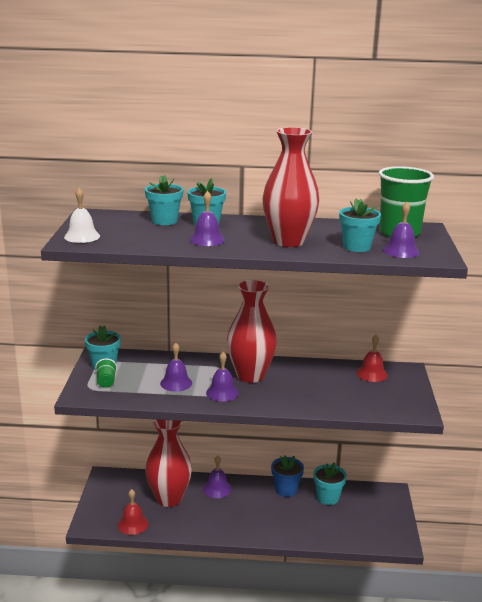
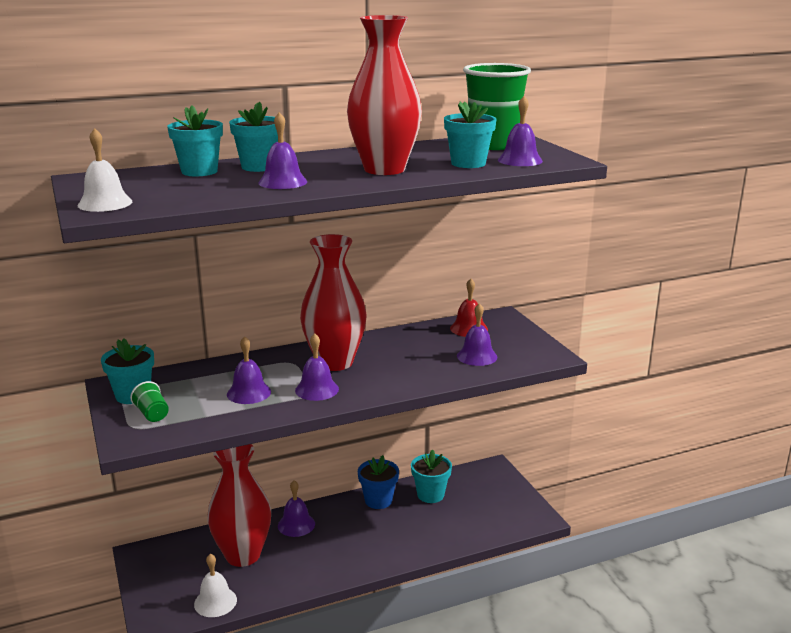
camera: 25 degrees left, 0 degrees up
red bell [118,489,148,535] -> white bell [194,554,237,617]
none -> purple bell [457,303,497,366]

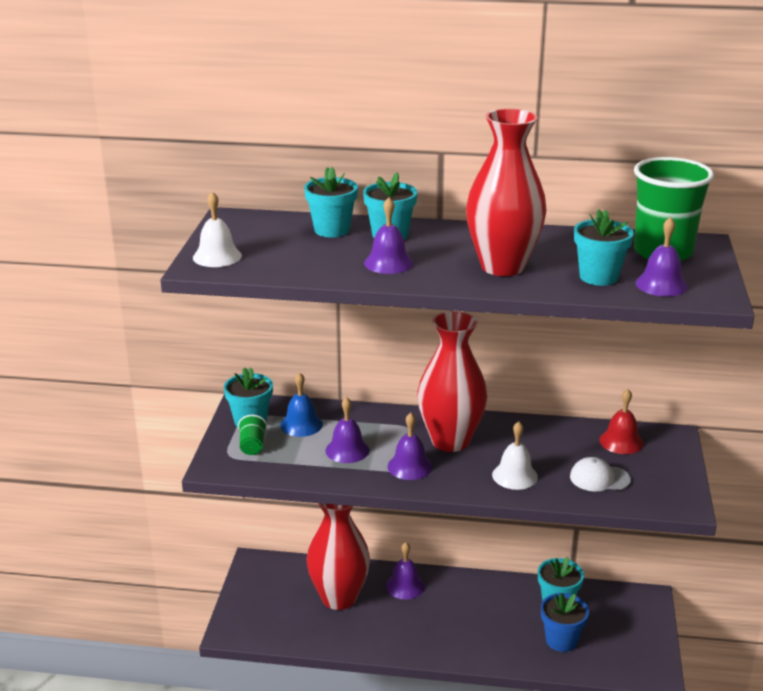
camera: 30 degrees right, 5 degrees up
white bell [194,554,237,617] -> white bell moved to [492,421,538,490]
blue flower pot [358,455,399,509] -> blue flower pot moved to [541,593,589,652]
purple bell [457,303,497,366] -> white cap [570,457,631,491]
none -> blue bell [280,372,323,437]

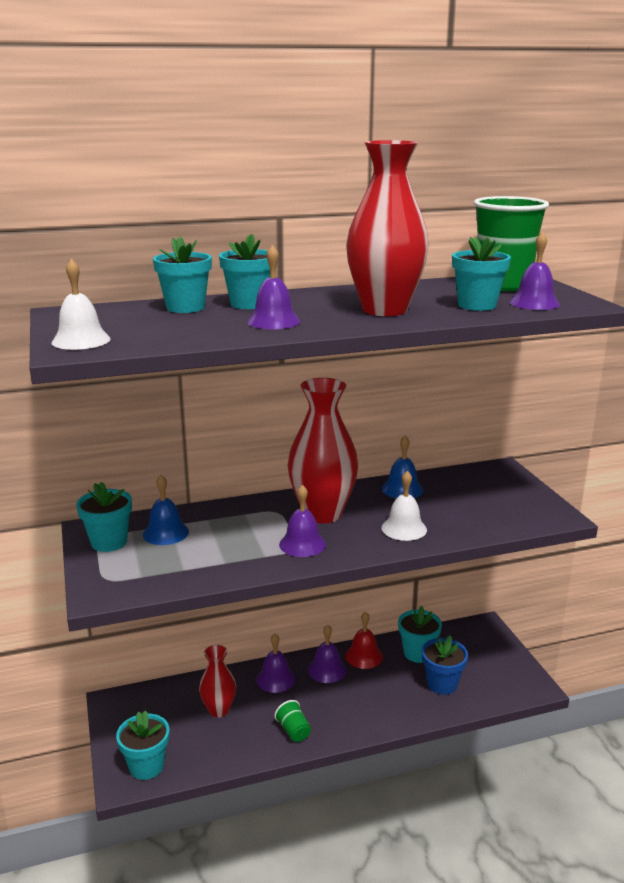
camera: 25 degrees left, 5 degrees down
green cup [238,415,267,455] -> green cup moved to [274,700,311,742]
red vase [307,503,370,610] -> red vase [199,645,236,718], size x0.56
purple bell [326,397,369,463] -> purple bell moved to [308,625,347,683]
white cap [570,457,631,491] -> none
red bell [599,389,643,454] -> red bell moved to [345,612,383,669]
none -> turquoise flower pot [116,711,169,780]
none -> blue bell [382,436,423,499]

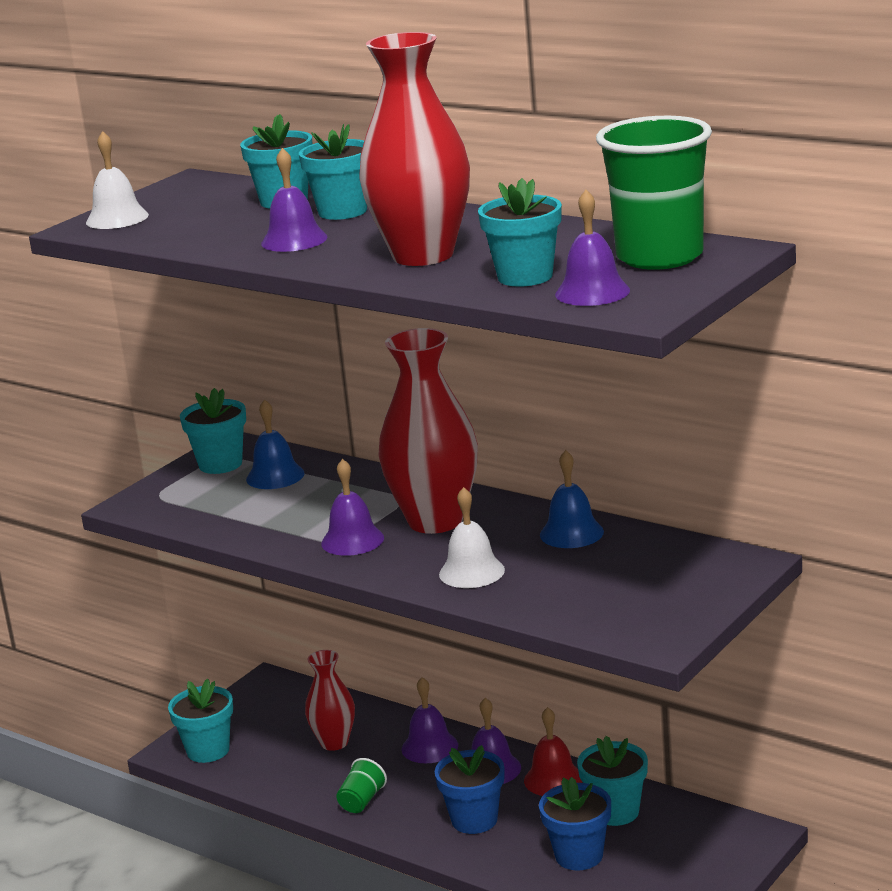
camera: 55 degrees right, 0 degrees up
none -> blue flower pot [434,745,504,834]

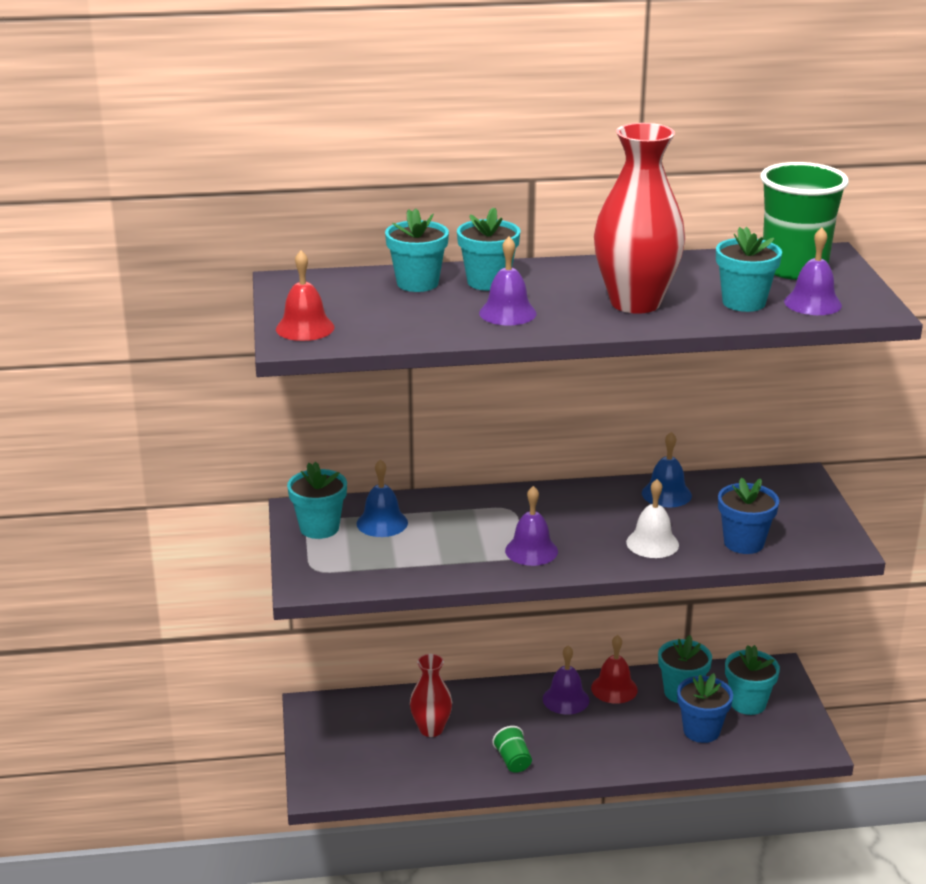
camera: 45 degrees left, 5 degrees up
white bell [86,131,149,229] -> red bell [276,250,334,341]
turquoise flower pot [168,679,233,763] -> turquoise flower pot moved to [725,645,780,715]
red vase [378,328,478,534] -> none
purple bell [402,677,458,763] -> none
blue flower pot [434,745,504,834] -> blue flower pot moved to [718,478,779,554]

